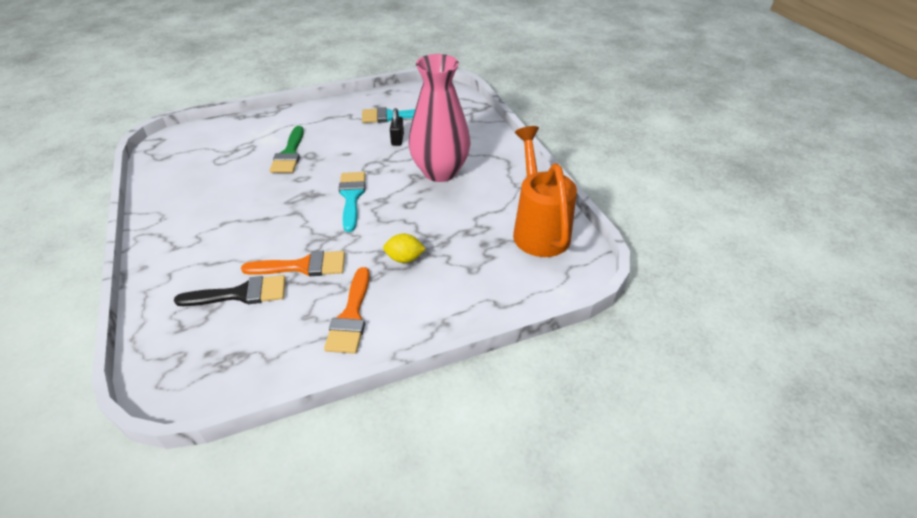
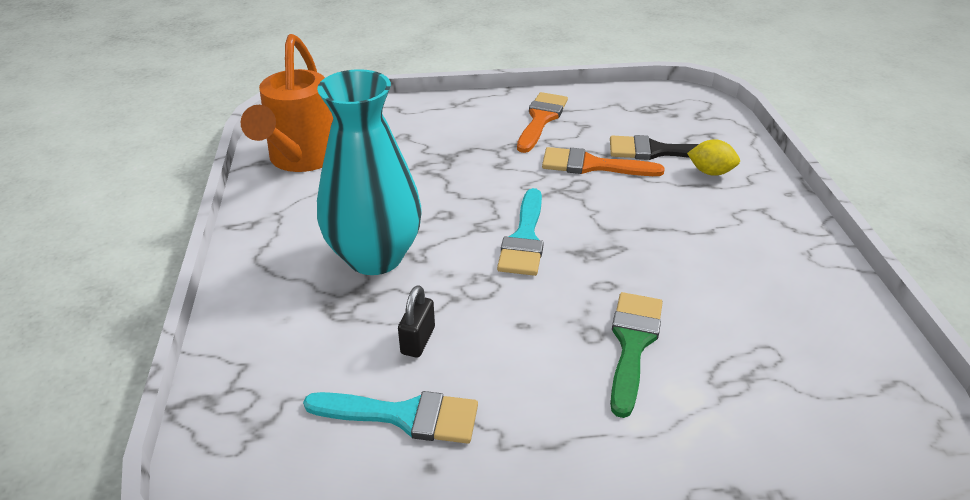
camera: 165 degrees left, 5 degrees down
yellow lemon [383,234,426,263] -> yellow lemon moved to [687,139,740,176]
pink vase [408,54,470,182] -> turquoise vase [317,69,421,275]

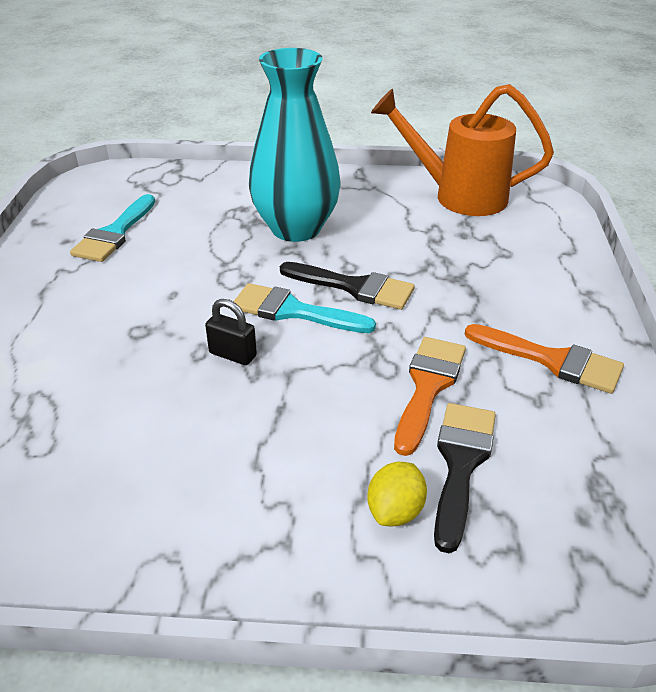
camera: 100 degrees right, 0 degrees up
black padlock [398,285,435,358] -> black padlock moved to [205,299,257,365]
green brush [610,292,663,418] -> none
none -> black brush [280,262,415,310]

